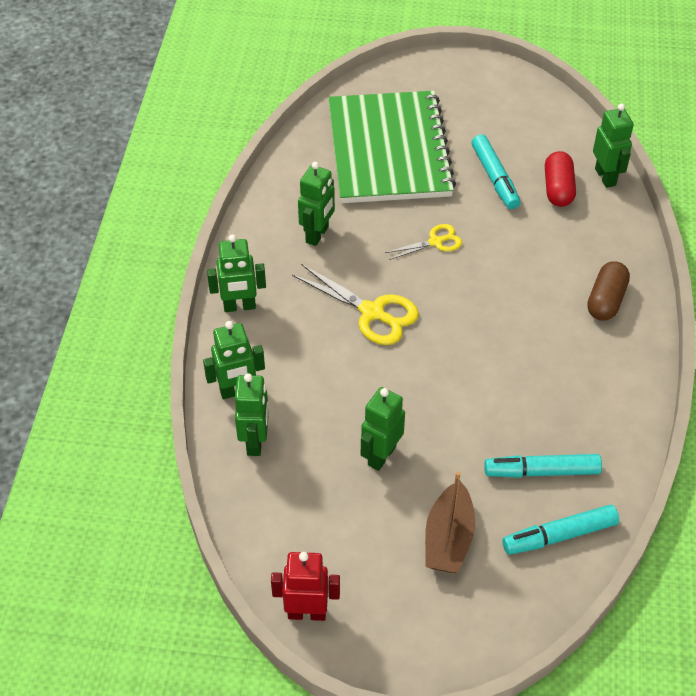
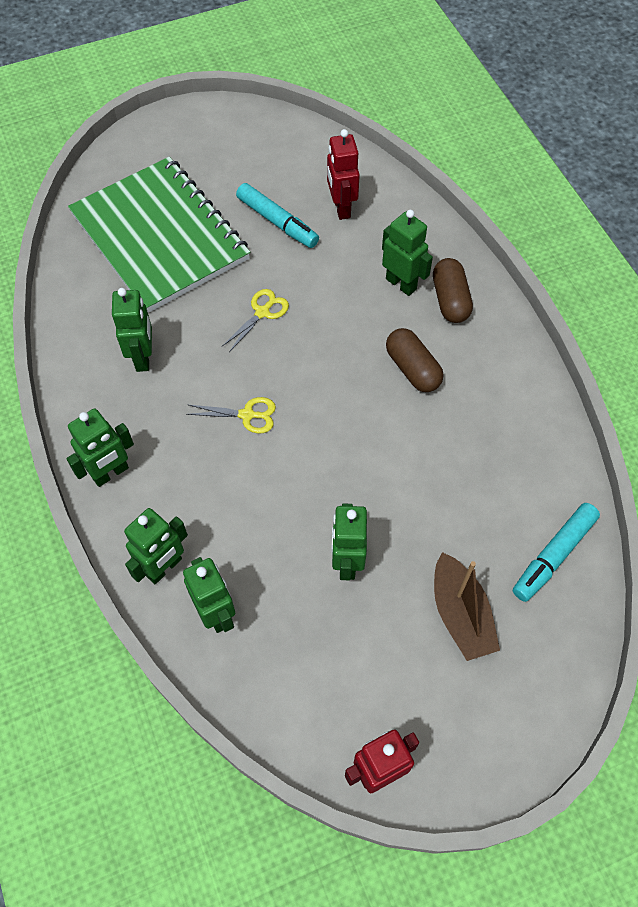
camera: 30 degrees left, 10 degrees up
yellow scissors [292,264,419,345] -> yellow scissors [186,397,276,433], size x0.60
turquoise marker [484,454,602,478] -> none
red capsule [545,151,576,207] -> red robot [327,129,360,220]
green robot [593,103,634,188] -> green robot moved to [382,210,433,296]
none -> brown capsule [386,328,443,392]

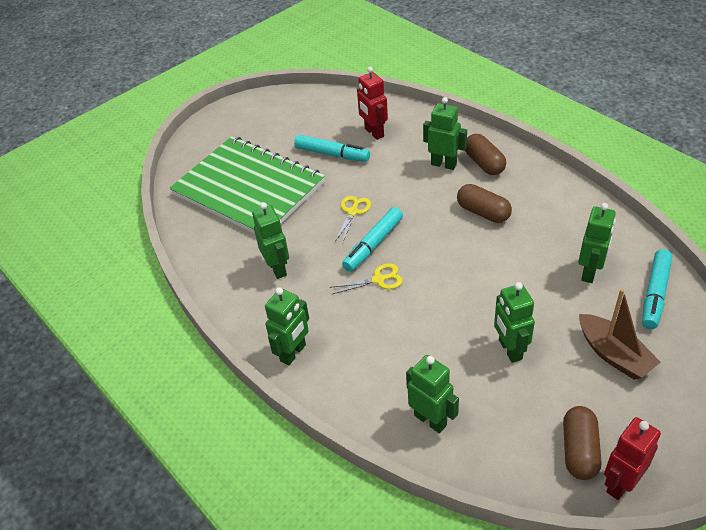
camera: 15 degrees left, 15 degrees down
green robot [124,508,188,584] -> green robot moved to [578,203,616,283]
none -> turquoise marker [342,207,403,272]
none -> brown capsule [563,406,601,480]

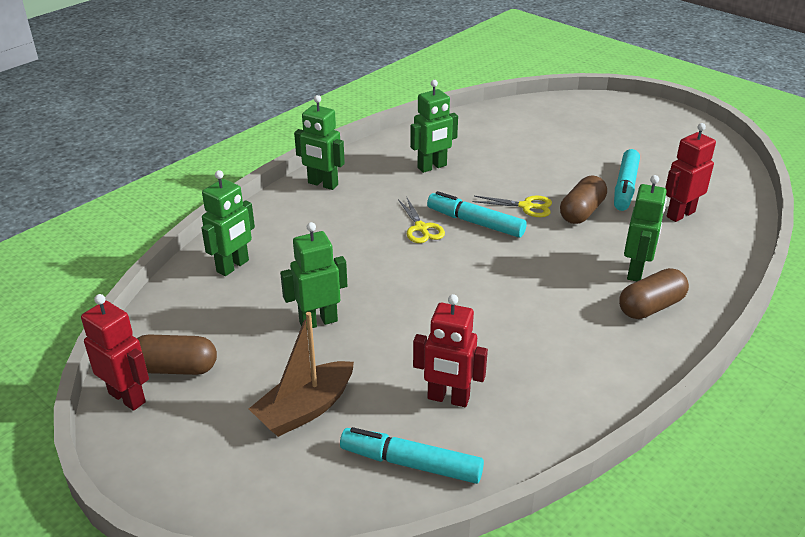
camera: 80 degrees right, 10 degrees down
green notebook [169,136,325,234] -> none
brown capsule [457,184,512,223] -> brown capsule moved to [560,176,607,224]
green robot [578,203,616,283] -> red robot [413,294,488,407]

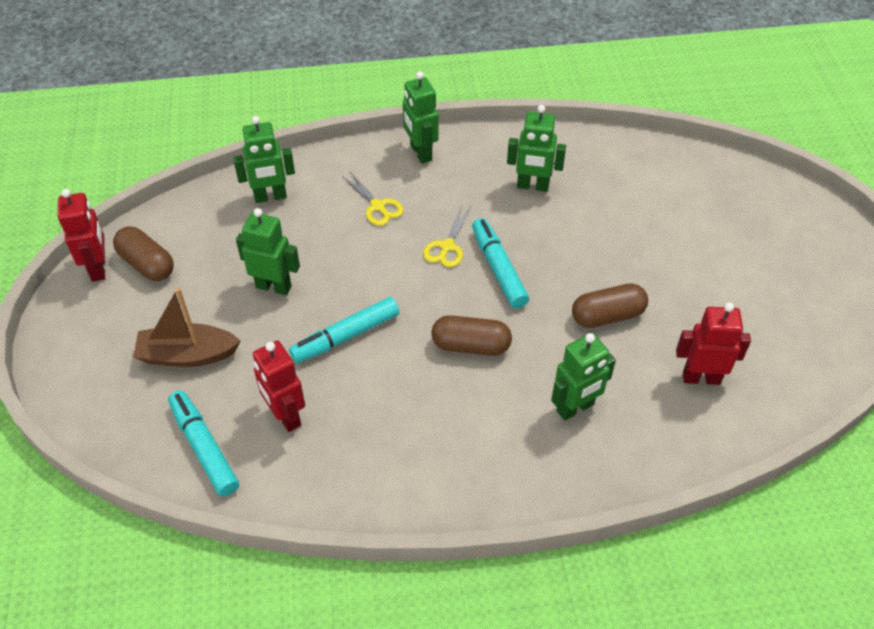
camera: 40 degrees right, 15 degrees up
yellow scissors [472,196,552,217] -> yellow scissors moved to [342,172,404,226]
turquoise marker [614,149,640,211] -> turquoise marker moved to [289,297,399,363]
brown capsule [619,268,689,319] -> brown capsule moved to [432,315,512,356]

